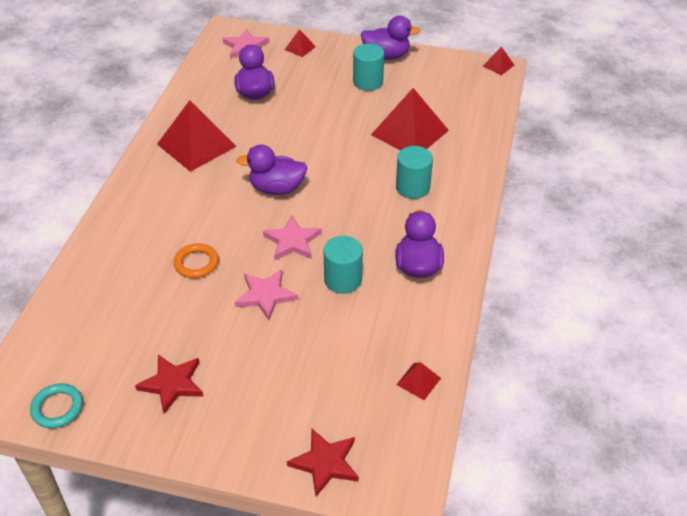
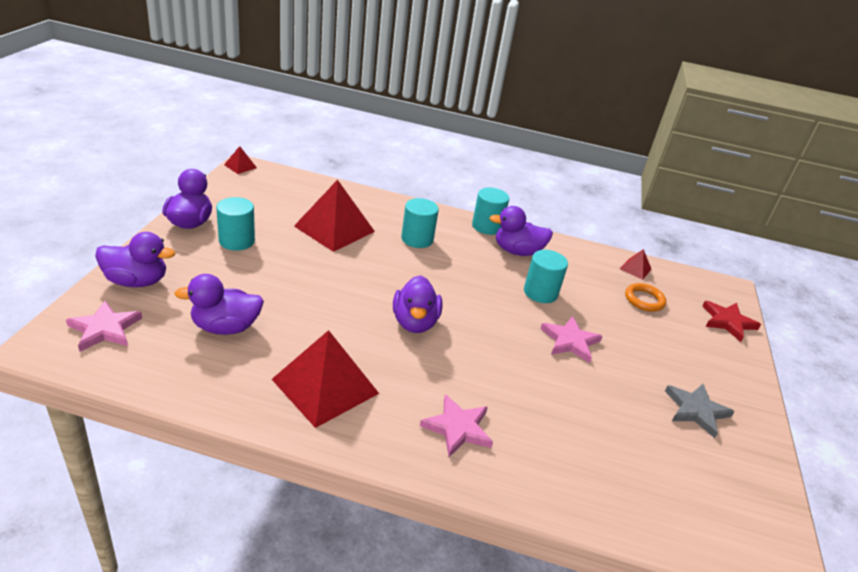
camera: 95 degrees left, 10 degrees down
turquoise ring [30,383,83,428] -> none
red star [135,355,204,414] -> grey star [665,384,735,438]
orange ring [174,244,219,278] -> orange ring moved to [625,283,666,312]
pink star [263,215,322,260] -> pink star moved to [420,394,493,457]
red pyramid [285,29,316,57] -> purple duck [95,232,175,287]
none -> turquoise cylinder [472,188,509,235]

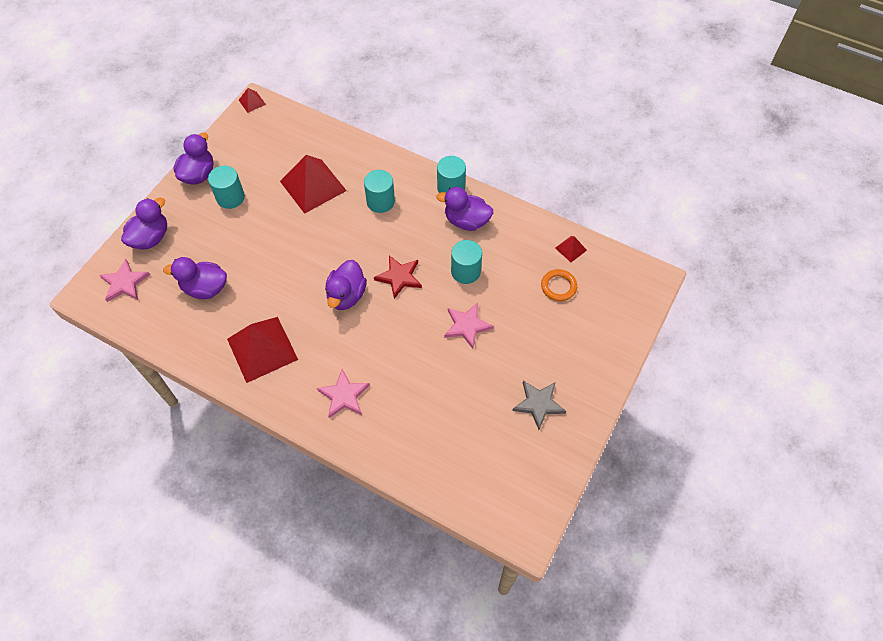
camera: 20 degrees right, 25 degrees up
purple duck [95,232,175,287] -> purple duck turned 75 degrees counterclockwise [121,198,167,250]
red star [703,301,761,342] -> red star moved to [374,255,422,299]

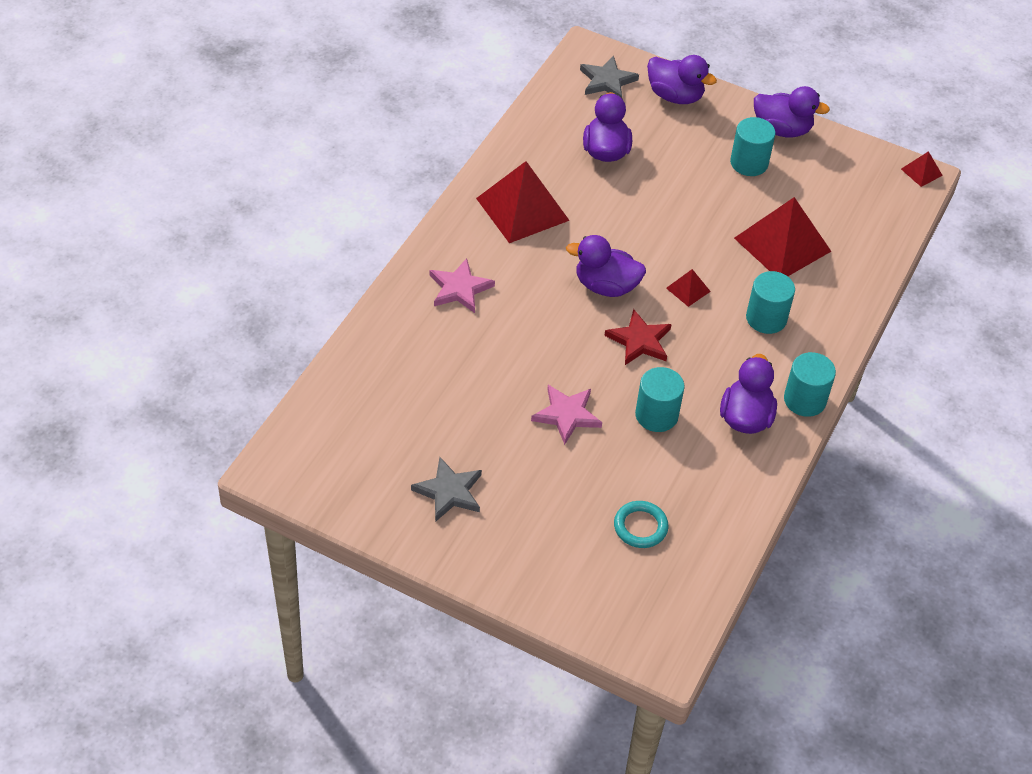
camera: 85 degrees right, 10 degrees down
pink star [99,259,150,302] -> grey star [580,55,639,97]
orange ring [541,269,577,301] -> turquoise ring [614,501,668,548]
red pyramid [555,236,587,262] -> red pyramid moved to [666,269,711,307]

